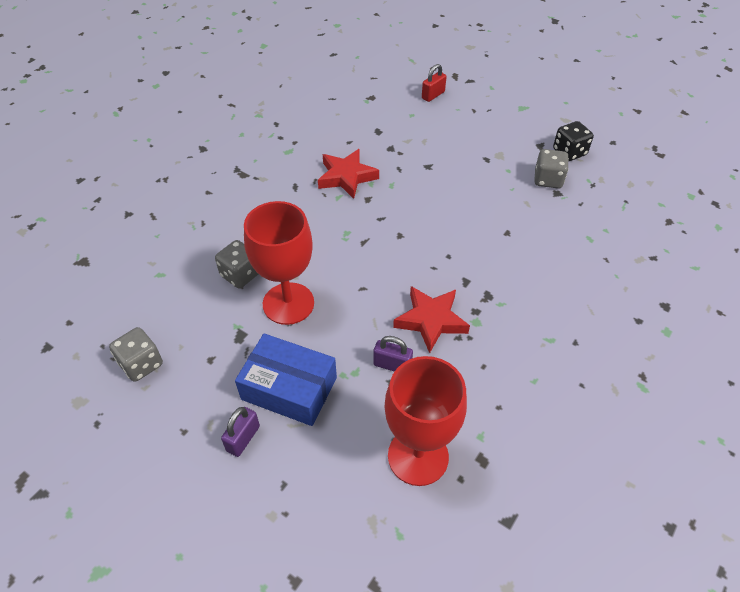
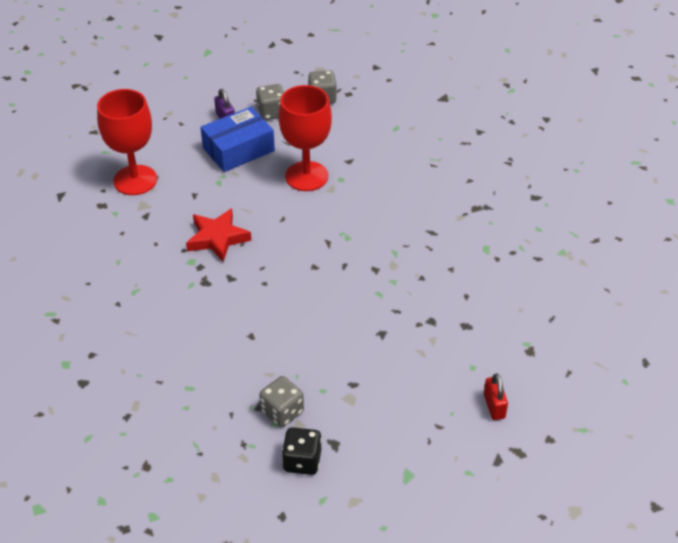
camera: 125 degrees right, 5 degrees down
grey dice [215,240,258,288] -> grey dice moved to [256,84,284,120]
red star [318,149,379,199] -> none
purple padlock [373,336,413,372] -> none

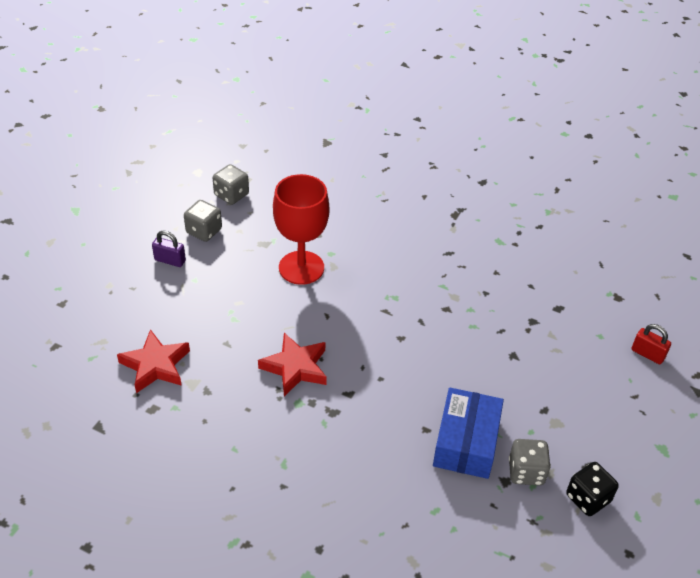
camera: 45 degrees left, 0 degrees up
red goblet [97,89,157,195] -> red star [117,329,190,393]
blue box [200,107,275,172] -> blue box moved to [433,387,504,479]

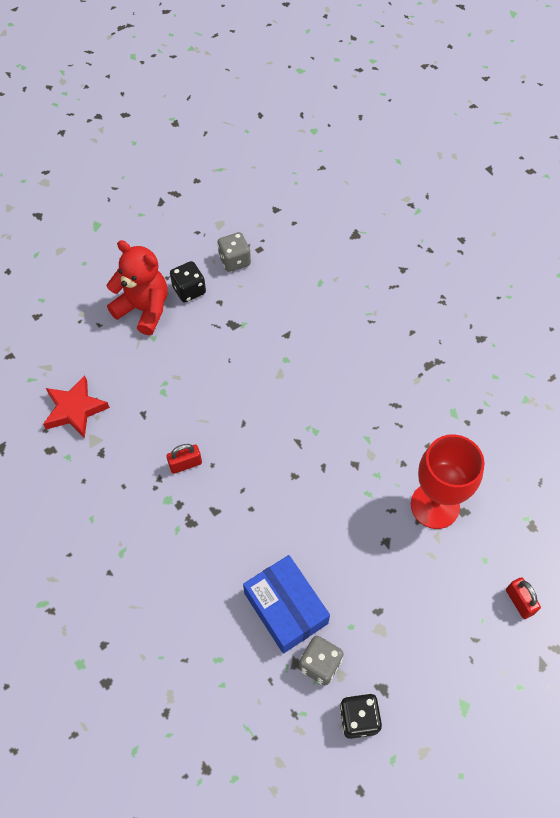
camera: 30 degrees right, 15 degrees up
purple padlock [152,231,186,267] -> red teddy bear [107,240,168,335]
grey dice [184,200,222,242] -> black dice [170,261,206,303]
red star [258,333,327,396] -> red padlock [166,444,202,474]
red goblet [273,174,329,285] -> red goblet moved to [411,434,485,529]
blue box [433,387,504,479] -> blue box turned 75 degrees counterclockwise [243,555,330,654]

